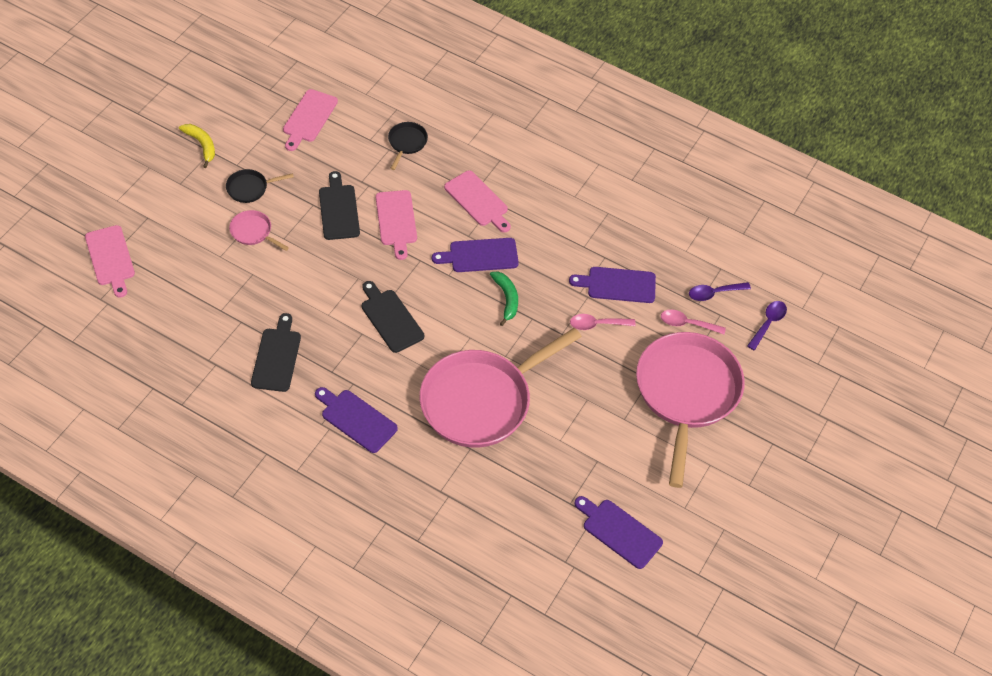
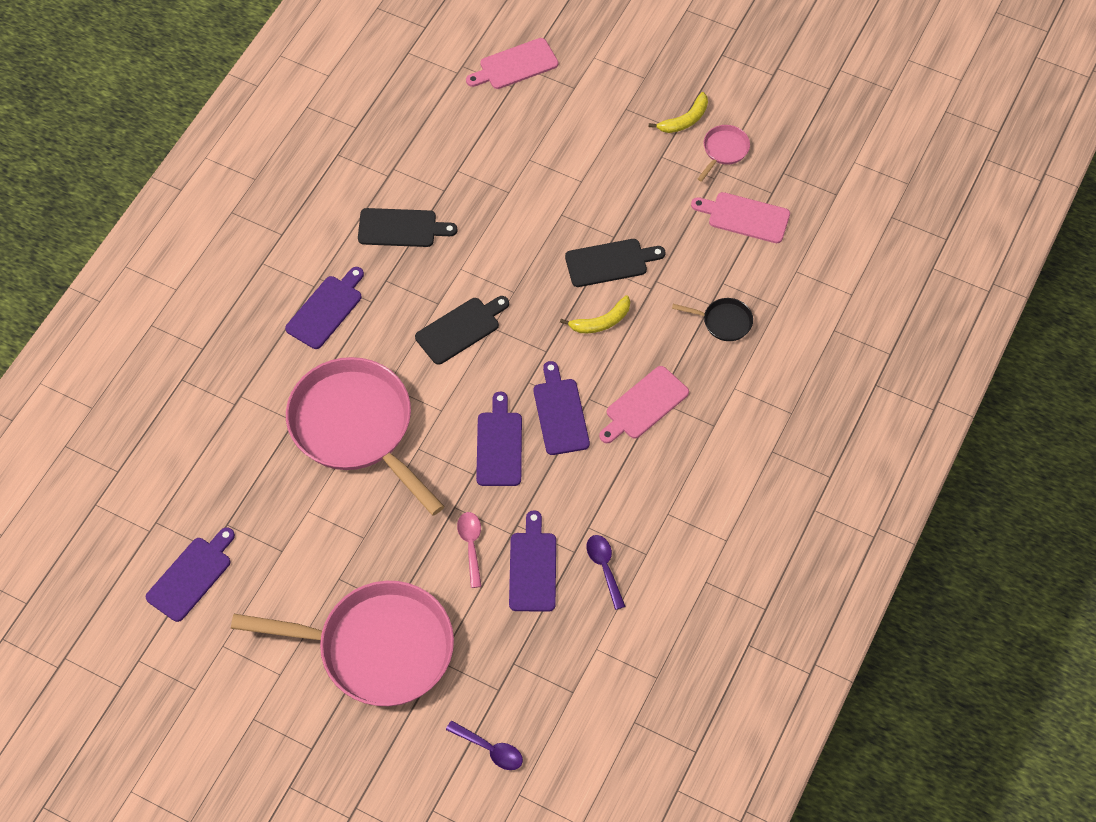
camera: 90 degrees right, 5 degrees up
black pan [226,169,294,203] -> none
pink pan [229,210,289,251] -> pink pan moved to [698,125,750,182]
pink cutting board [376,190,417,260] -> yellow banana [560,295,630,333]
green banana [490,271,518,326] -> purple cutting board [476,392,522,486]
pink spoon [661,310,726,334] -> none
purple spoon [689,282,751,301] -> purple spoon moved to [587,535,626,610]

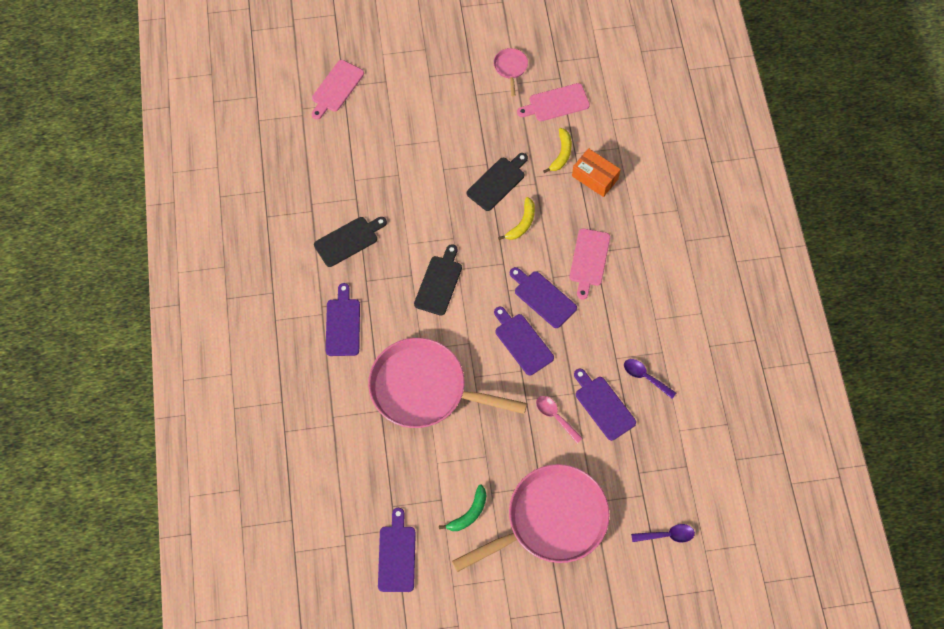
camera: 35 degrees left, 5 degrees up
yellow banana [648,92,708,133] -> yellow banana moved to [543,128,572,173]
black pan [672,298,753,341] -> orange box [572,148,621,197]
none -> green banana [439,484,486,531]

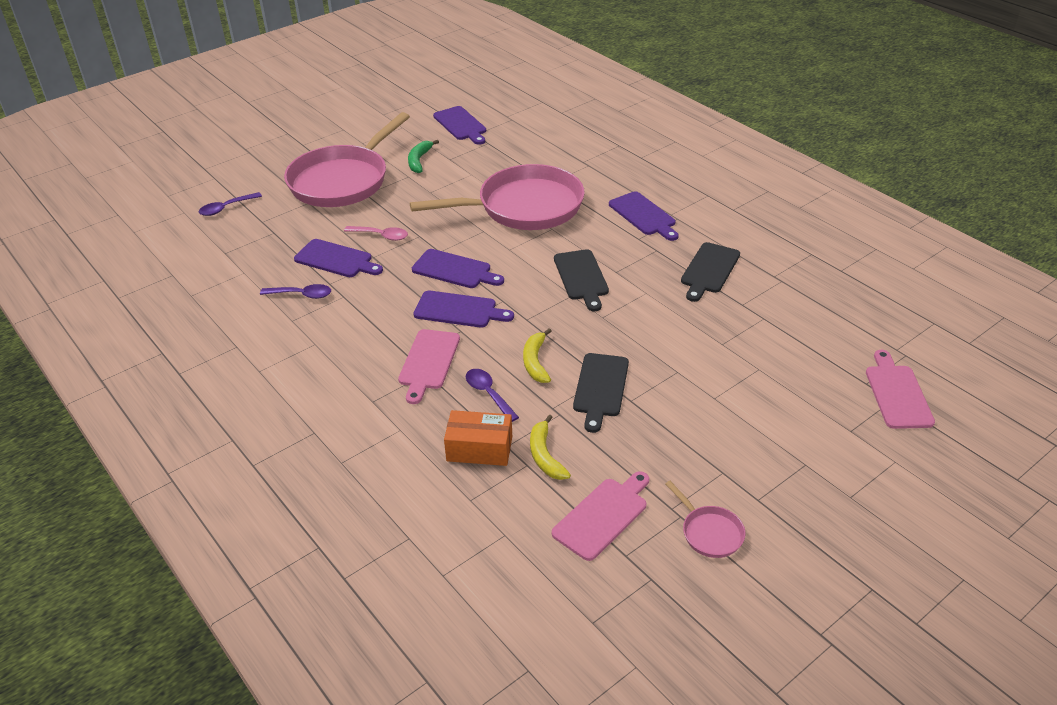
camera: 150 degrees right, 25 degrees down
pink cutting board [570,228,610,299] -> pink cutting board turned 150 degrees counterclockwise [398,329,460,404]
none -> purple spoon [466,369,519,422]

